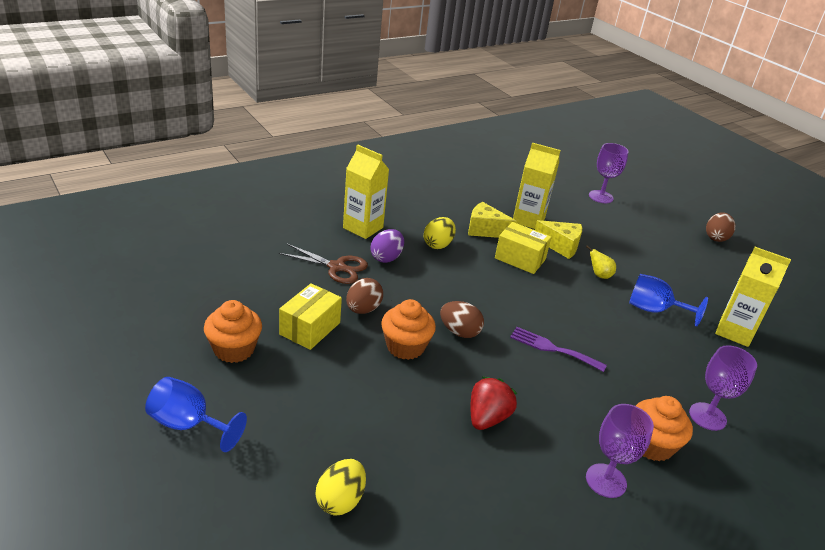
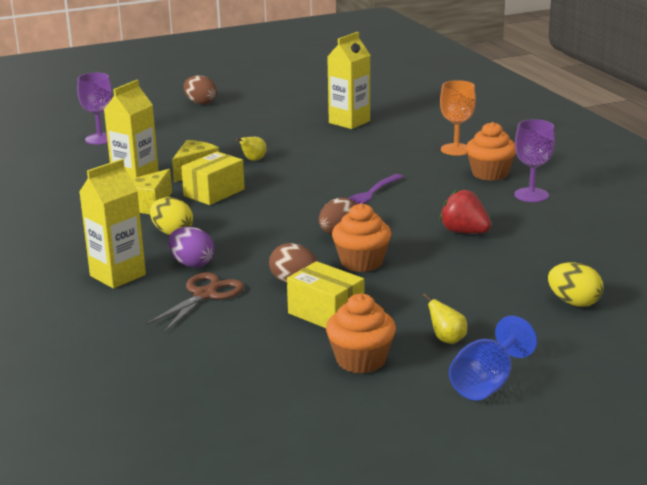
camera: 75 degrees left, 10 degrees down
blue goblet [629,274,708,327] -> none
purple goblet [689,345,757,431] -> orange goblet [440,80,476,156]
none -> yellow pear [423,293,467,344]

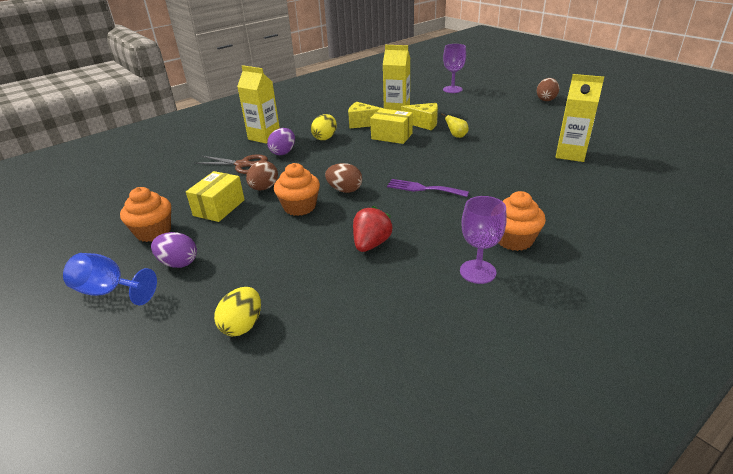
camera: 75 degrees right, 10 degrees up
yellow pear [423,293,467,344] -> purple egg [151,232,197,268]
orange goblet [440,80,476,156] -> none

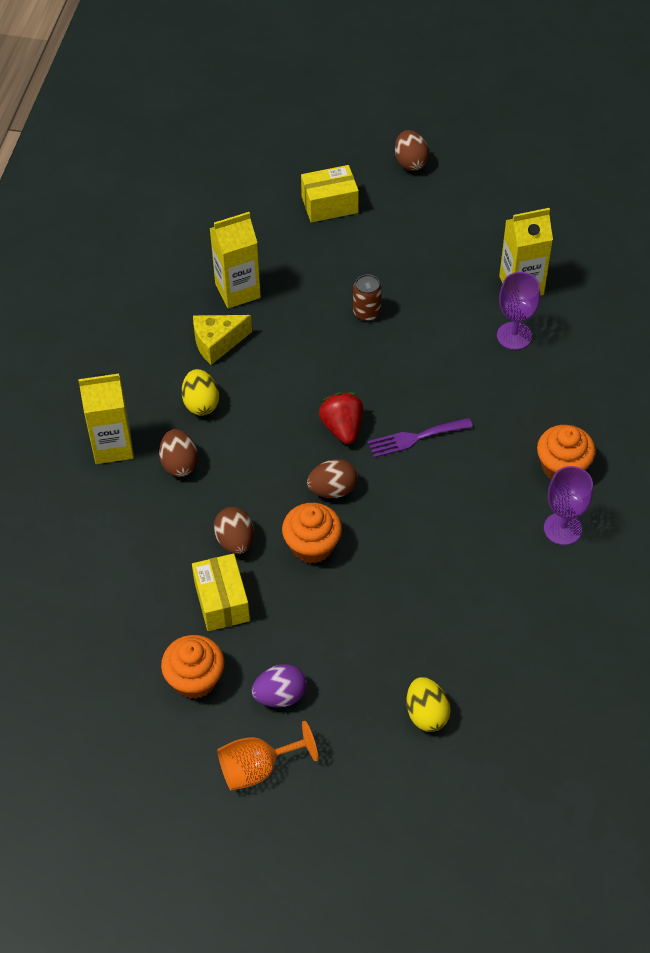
camera: 40 degrees left, 20 degrees up
blue goblet [63,253,157,305] -> orange goblet [217,721,318,790]
brown scissors [195,154,268,174] -> none
purple egg [267,128,295,155] -> brown egg [159,429,198,477]
red strawberry [353,206,393,252] -> red strawberry moved to [319,392,363,444]
yellow box [370,108,413,144] -> yellow box moved to [301,165,359,222]
yellow cheese [401,103,438,130] -> none
yellow pear [441,113,469,138] -> brown can [353,274,382,321]
purple goblet [443,44,466,93] -> purple goblet moved to [497,272,540,350]

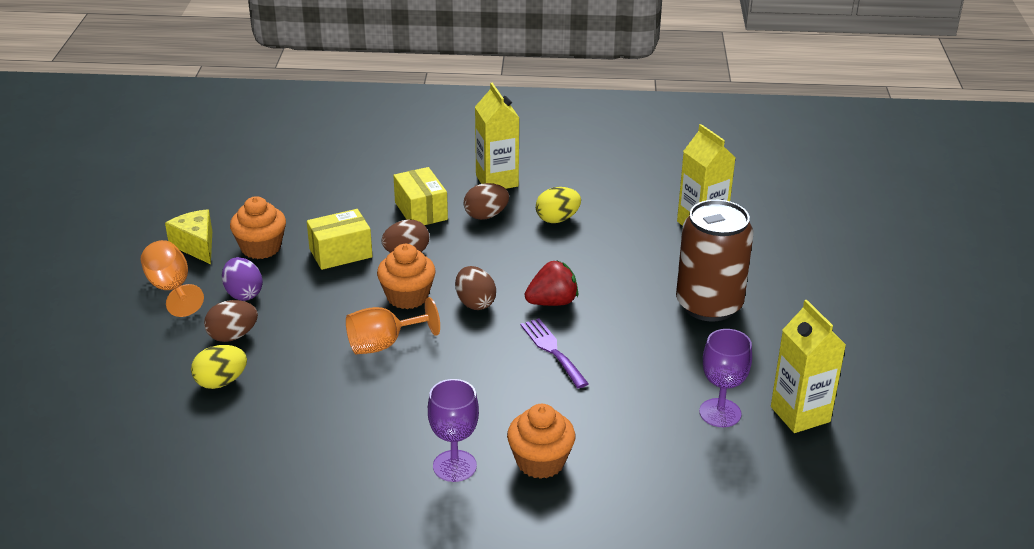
camera: 80 degrees right, 20 degrees down
yellow cheese [193,315,252,365] -> yellow cheese moved to [165,209,212,264]
yellow box [301,165,359,222] -> yellow box moved to [393,167,448,225]
brown can [353,274,382,321] -> brown can [676,200,754,321], size x2.23
brown egg [395,130,429,171] -> brown egg moved to [204,300,258,342]
none -> orange goblet [346,297,440,354]

